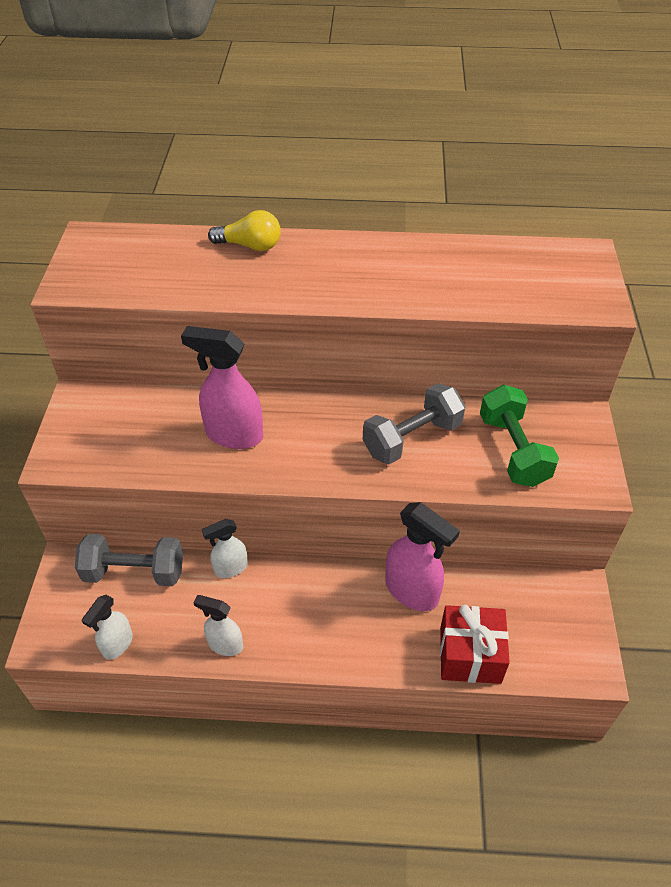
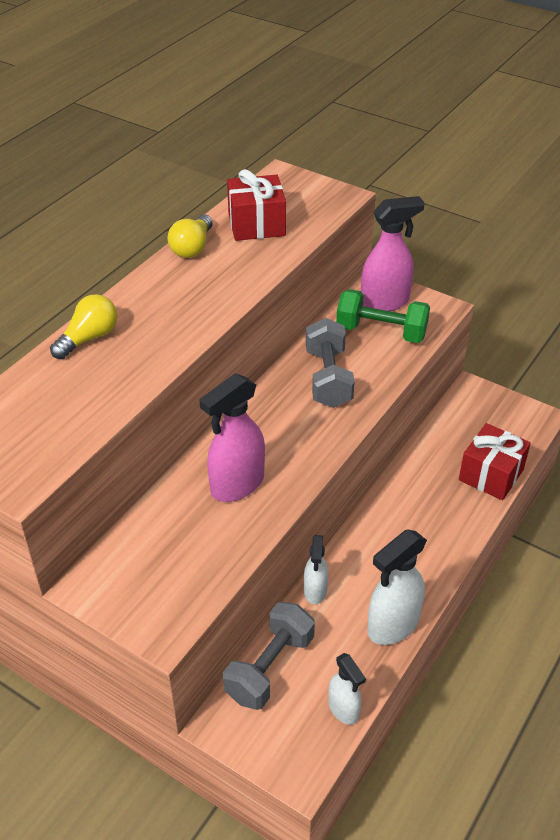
camera: 60 degrees left, 5 degrees down
white spray bottle [194,595,243,656] -> white spray bottle [367,529,427,645], size x1.68
pink spray bottle [385,502,460,611] -> pink spray bottle moved to [361,196,425,311]
none -> yellow light bulb [167,215,213,258]
none -> red gift [227,169,286,241]

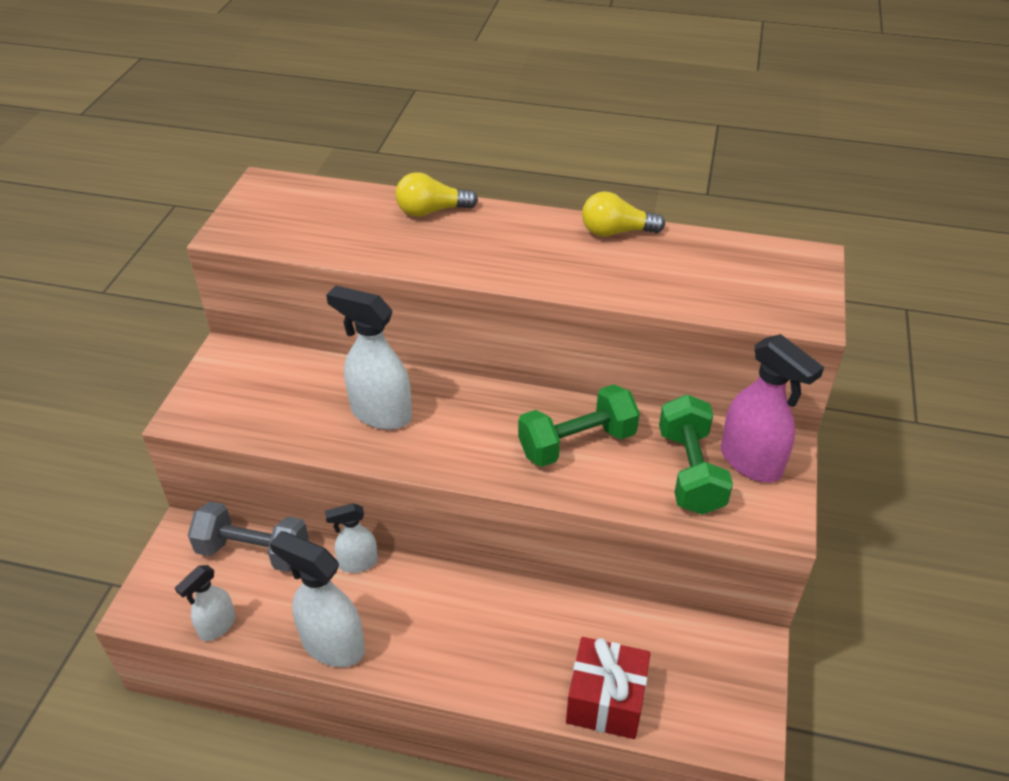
camera: 70 degrees right, 0 degrees up
yellow light bulb [50,294,117,359] -> yellow light bulb turned 150 degrees clockwise [396,172,478,217]
pink spray bottle [199,373,265,502] -> white spray bottle [326,285,412,430]
red gift [227,169,286,241] -> none
grey dumbbell [306,318,355,408] -> green dumbbell [518,384,640,467]

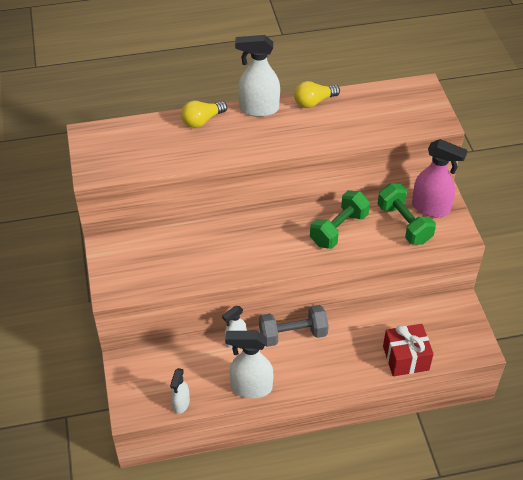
camera: 25 degrees left, 5 degrees up
grey dumbbell [188,502,309,572] -> grey dumbbell moved to [259,305,329,347]
white spray bottle [326,285,412,430] -> white spray bottle moved to [235,35,280,117]

